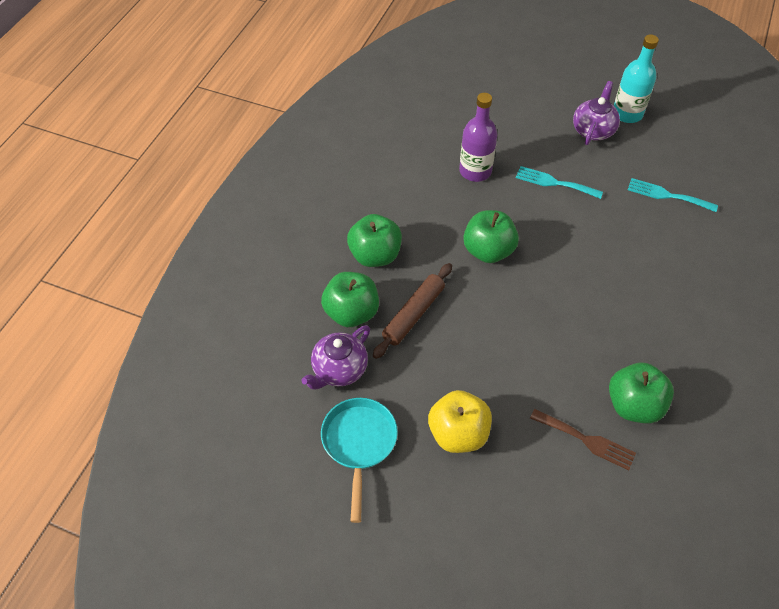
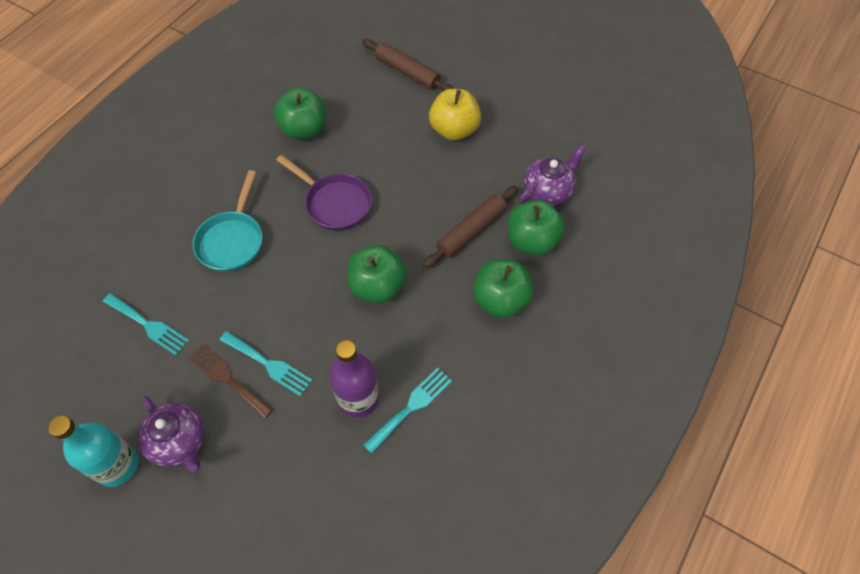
camera: 170 degrees left, 5 degrees up
turquoise pan [321,398,398,523] -> turquoise pan moved to [192,170,262,272]
brown fork [530,409,636,470] -> brown fork moved to [188,344,273,419]
purple teapot [573,81,620,145] -> purple teapot turned 75 degrees counterclockwise [138,396,204,472]
none -> purple pan [276,155,372,231]
none -> brown rolling pin [362,39,453,91]
none -> turquoise fork [363,368,452,454]

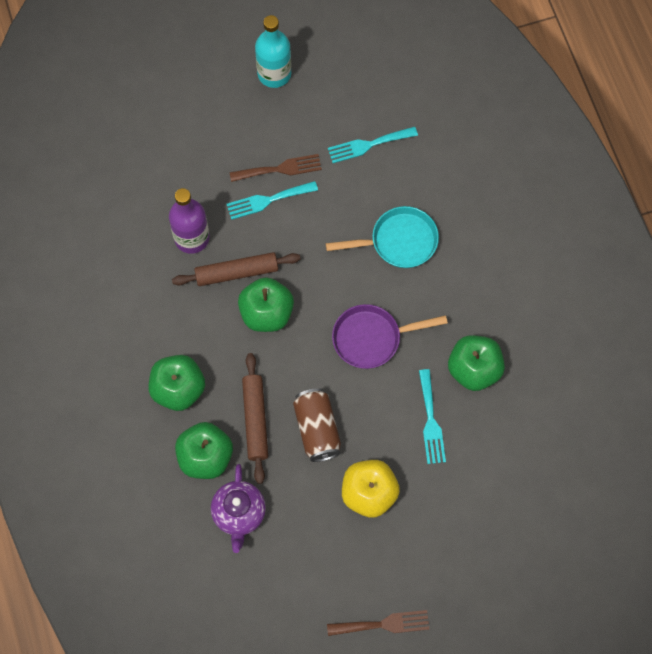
camera: 130 degrees right, 10 degrees up
purple teapot [138,396,204,472] -> none
turquoise pan [192,170,262,272] -> turquoise pan turned 120 degrees clockwise [326,206,439,268]
brown rolling pin [362,39,453,91] -> brown rolling pin moved to [172,252,301,286]
turquoise fork [363,368,452,454] -> turquoise fork moved to [419,369,446,464]
none -> brown can [293,388,341,462]
none -> brown fork [327,610,429,636]

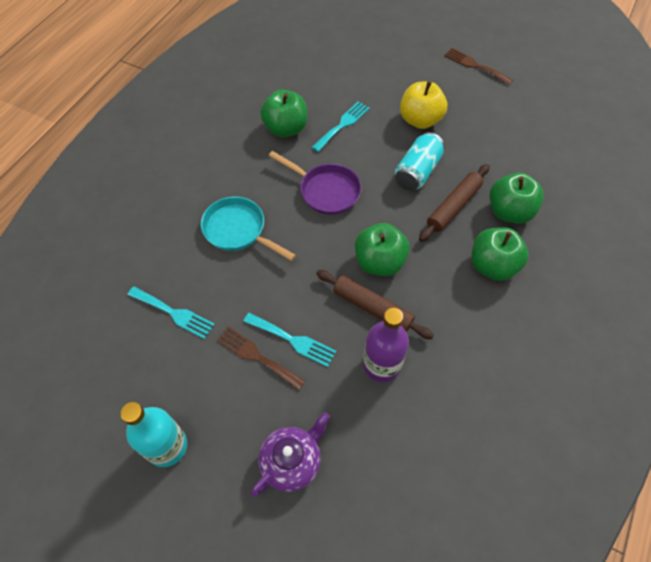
camera: 135 degrees left, 10 degrees down
purple teapot [211,464,266,553] -> purple teapot moved to [250,412,330,497]
brown can [293,388,341,462] -> turquoise can [395,132,445,191]

